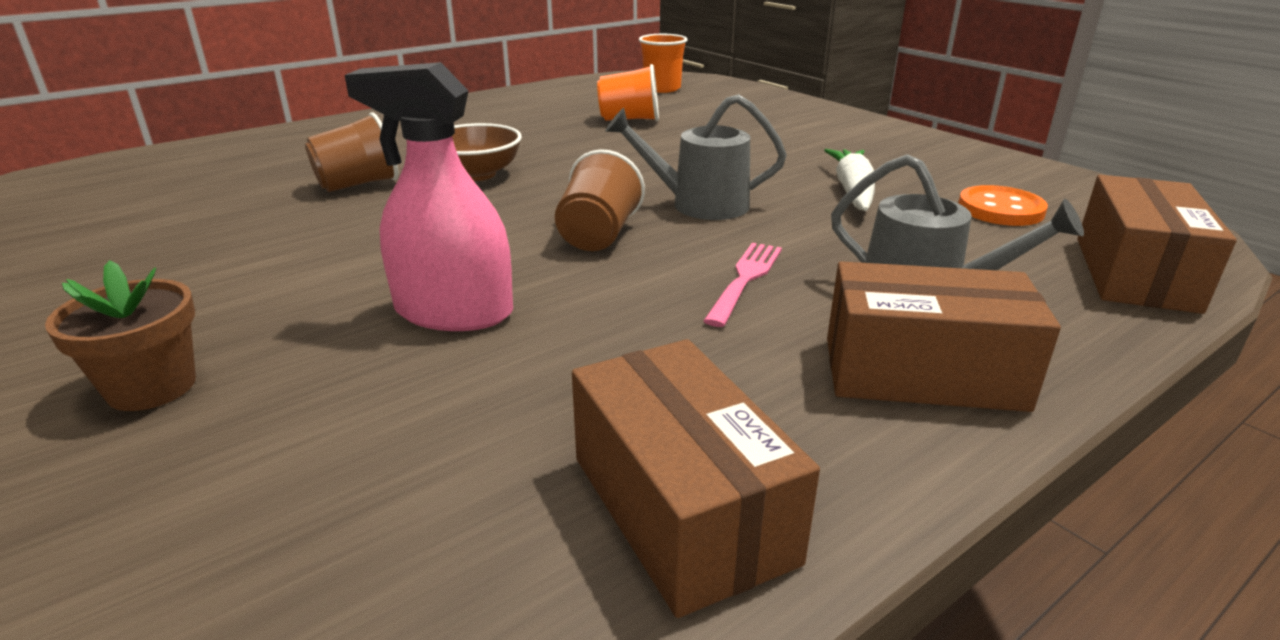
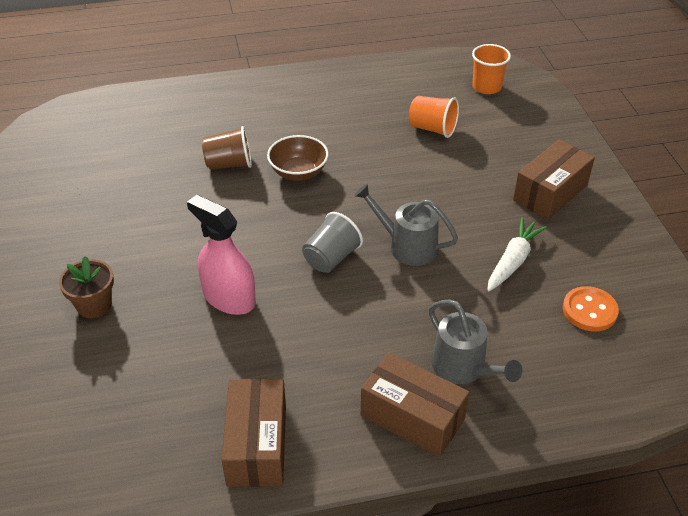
camera: 25 degrees right, 15 degrees up
brown cup [555,149,645,251] -> grey cup [302,212,363,273]
pink fork [703,243,782,327] -> none
brown box [1077,175,1237,314] -> brown box moved to [513,140,595,219]

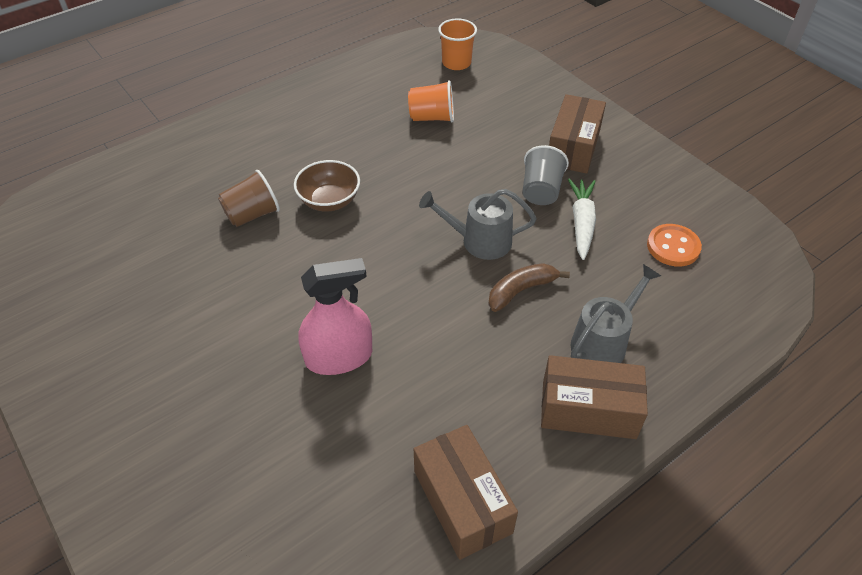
camera: 25 degrees left, 5 degrees up
brown flower pot [59,256,114,318] -> none
pink spray bottle [187,195,256,315] -> pink spray bottle turned 150 degrees clockwise [298,258,372,375]
grey cup [302,212,363,273] -> grey cup moved to [522,145,569,205]
grey watering can [429,299,522,384] -> grey watering can turned 75 degrees counterclockwise [570,264,661,363]
none -> brown banana [488,263,570,312]

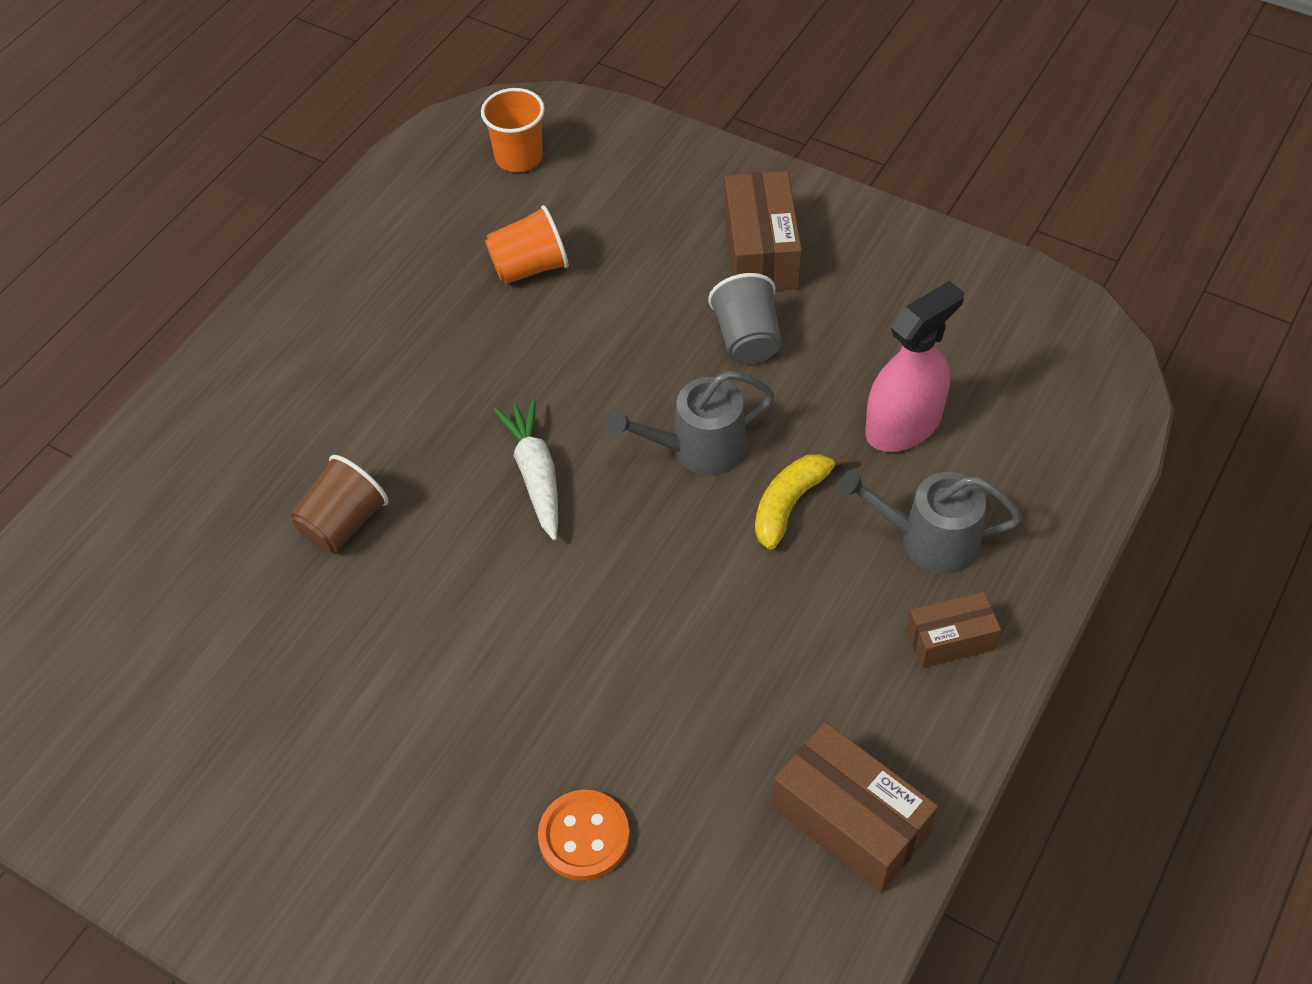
camera: 20 degrees left, 5 degrees up
brown bowl [294,160,360,212] -> none
pink spray bottle [298,258,372,375] -> pink spray bottle moved to [865,281,964,452]
brown banana [488,263,570,312] -> yellow banana [755,454,849,550]
brown box [541,355,648,439] -> brown box [906,592,1001,668], size x0.61
white carrot [568,179,596,260] -> white carrot moved to [494,398,558,541]
grey watering can [570,264,661,363] -> grey watering can turned 105 degrees counterclockwise [838,469,1022,574]
orange button [647,224,702,267] -> orange button moved to [538,790,630,881]

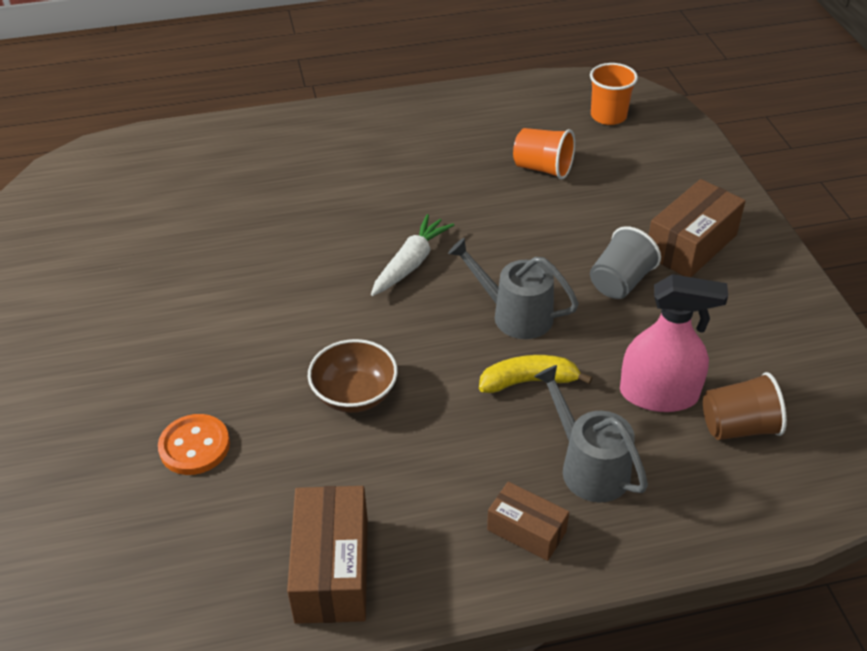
camera: 45 degrees right, 10 degrees down
brown cup [291,455,389,552] -> brown cup moved to [703,372,787,440]
none -> brown bowl [308,339,398,413]

